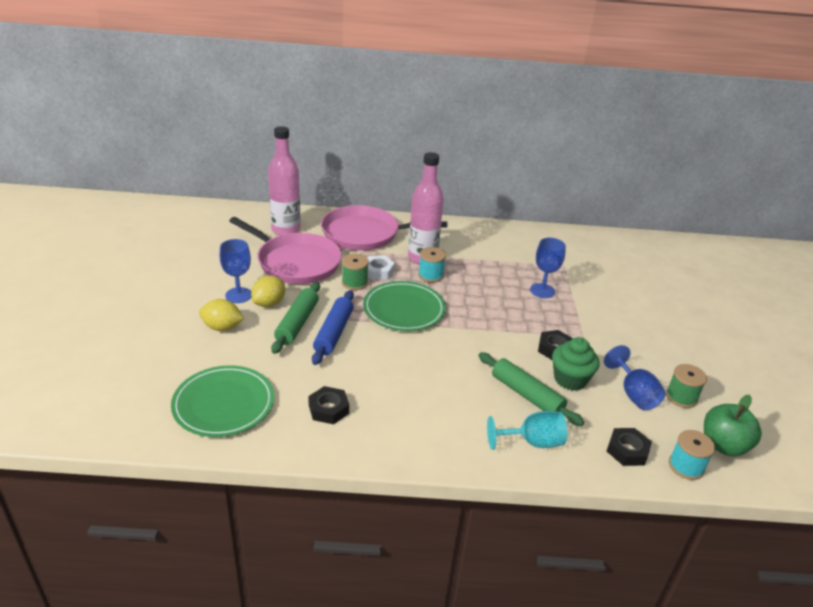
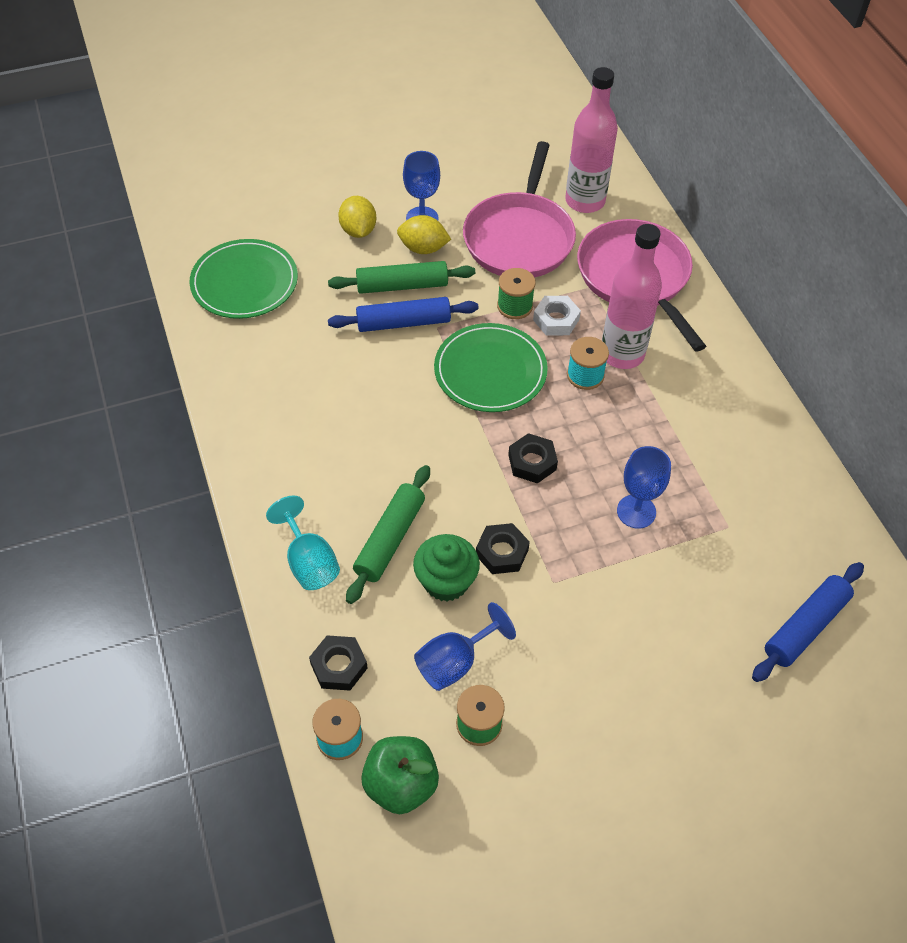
camera: 70 degrees right, 20 degrees up
black nut [308,386,349,424] -> black nut moved to [508,433,558,483]
none -> blue rolling pin [752,562,864,682]

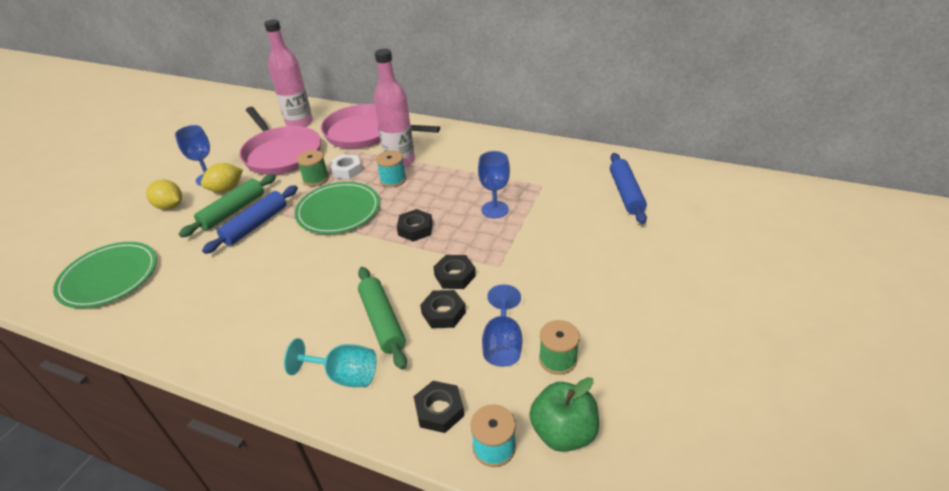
camera: 45 degrees left, 15 degrees down
green cupcake [413,534,480,601] -> black nut [420,290,466,328]

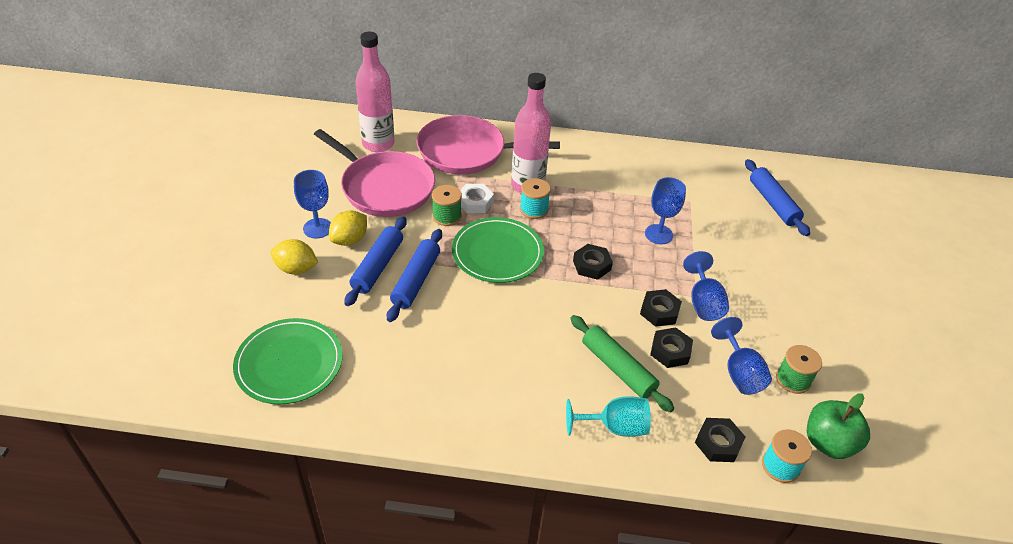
camera: 20 degrees left, 5 degrees up
green rolling pin [179,174,276,237] -> blue rolling pin [344,217,407,306]
none -> blue goblet [683,251,729,321]

